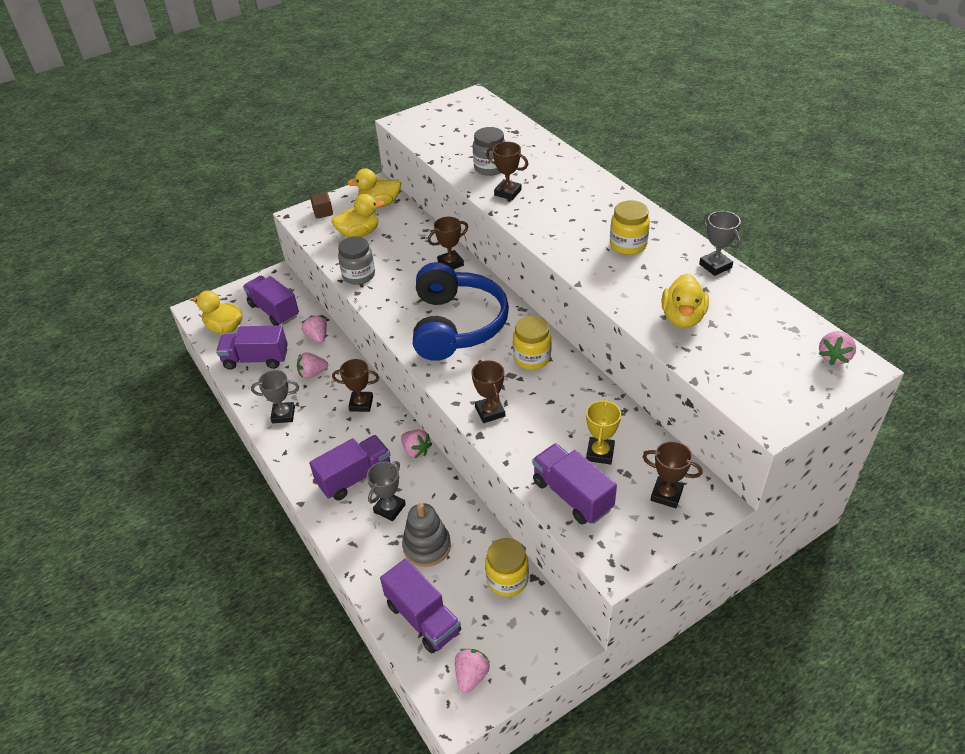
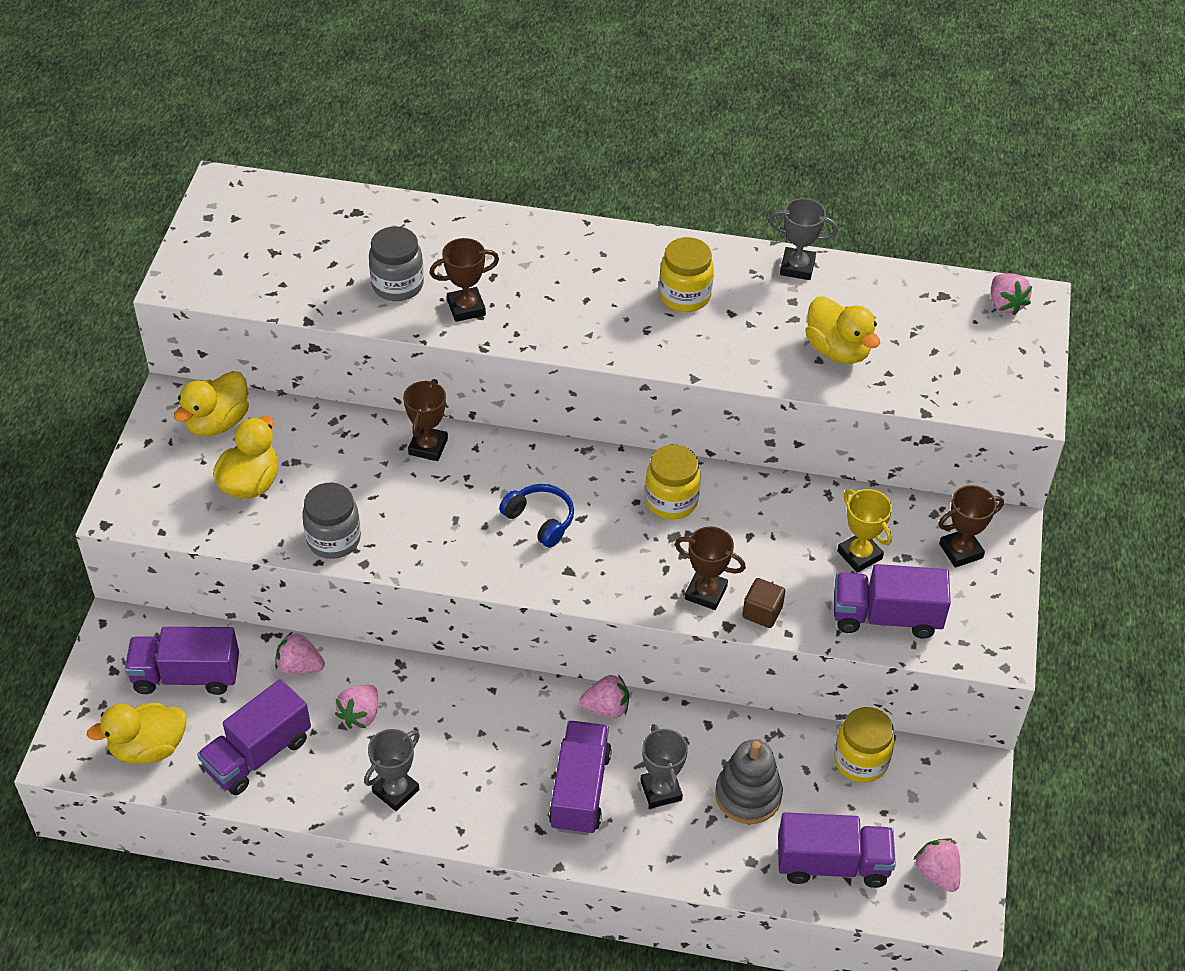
camera: 50 degrees left, 5 degrees up
brown cube [310,192,333,218] -> brown cube moved to [742,578,785,628]
brown trophy [332,359,379,412] -> none
blue headphones [413,262,509,361] -> blue headphones [499,484,574,548], size x0.43

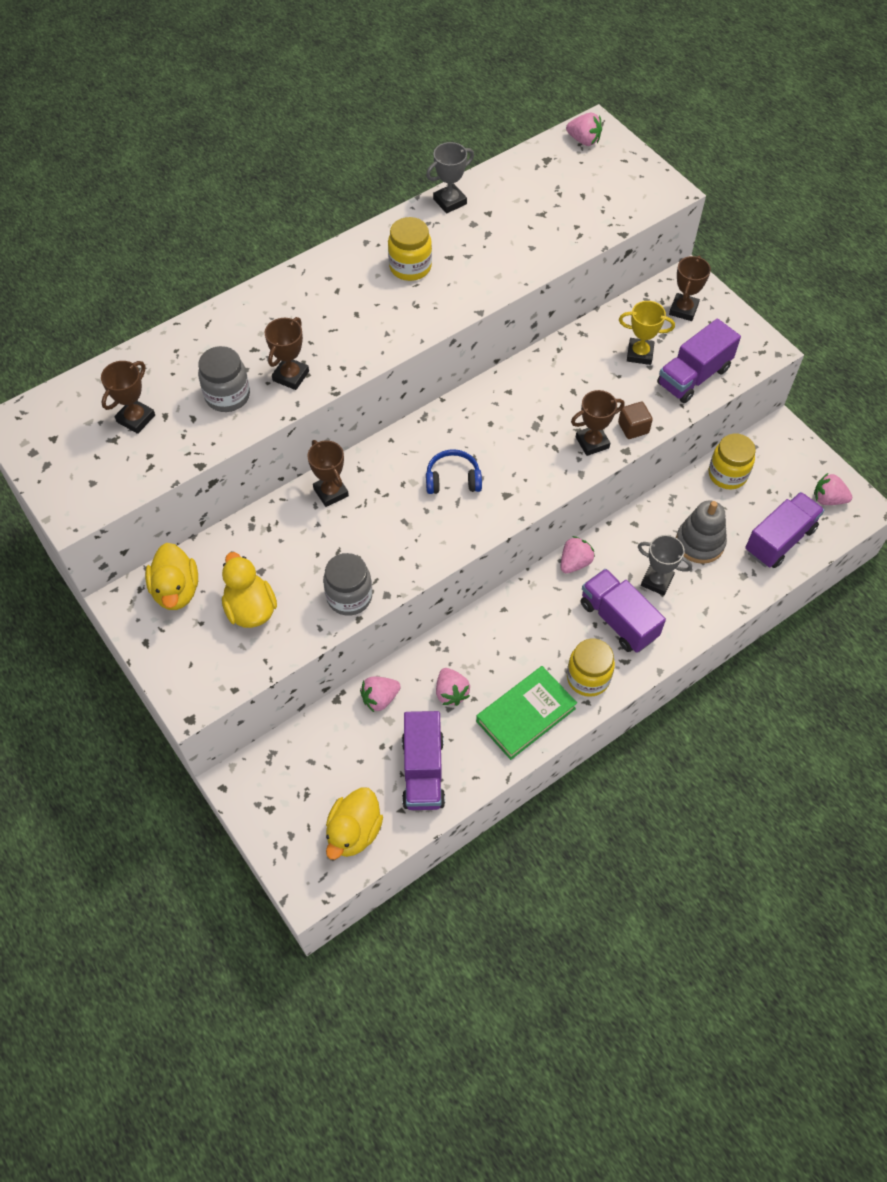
camera: 45 degrees left, 10 degrees up
purple truck [125,627,239,695] -> none
grey trophy [364,729,420,811] -> green book [476,666,577,760]
yellow jar [645,445,701,520] -> yellow jar moved to [567,639,615,697]
yellow duck [806,296,880,364] -> none
none -> brown trophy [101,361,155,434]

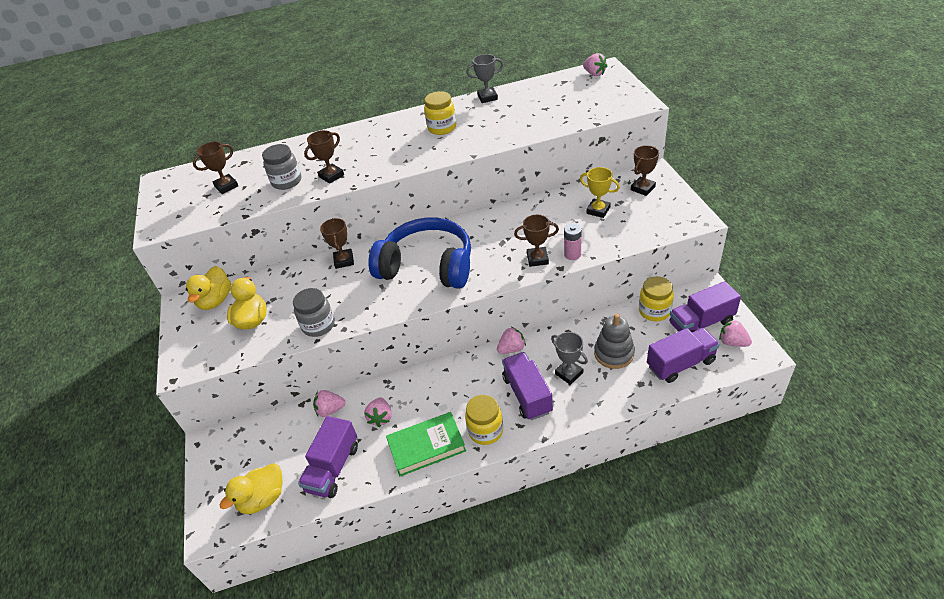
camera: 25 degrees right, 15 degrees down
blue headphones [426,449,482,494] -> blue headphones [368,218,471,289], size x2.33
brown cube [618,402,653,439] -> pink battery [564,223,582,260]
purple truck [657,319,741,403] -> purple truck moved to [670,281,741,332]

